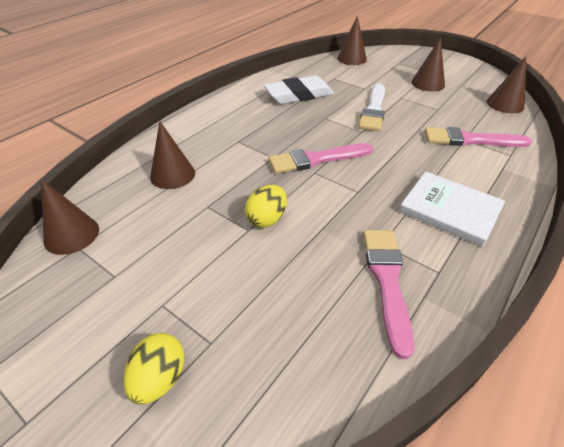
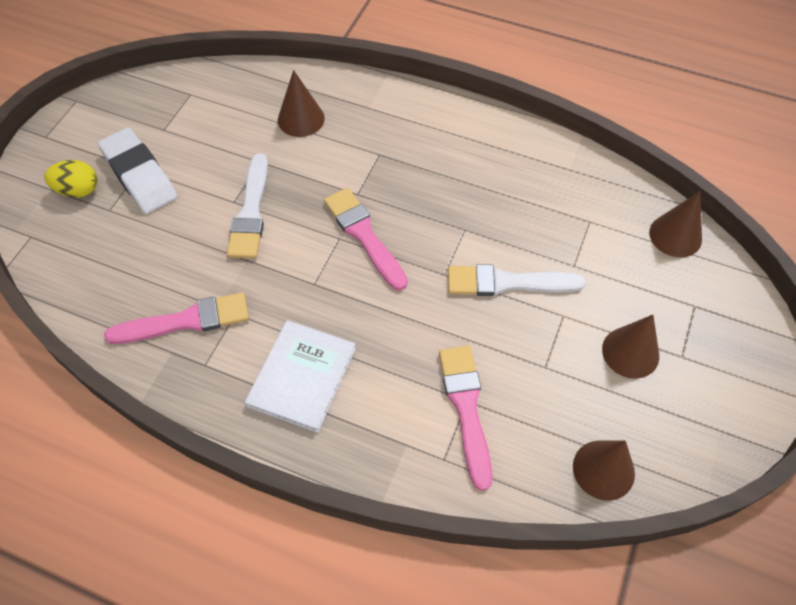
camera: 75 degrees right, 15 degrees up
brown cone [41,179,99,255] -> none
yellow egg [245,185,287,228] -> white brush [227,153,268,259]
white eraser [264,75,334,104] -> white eraser moved to [98,127,177,214]

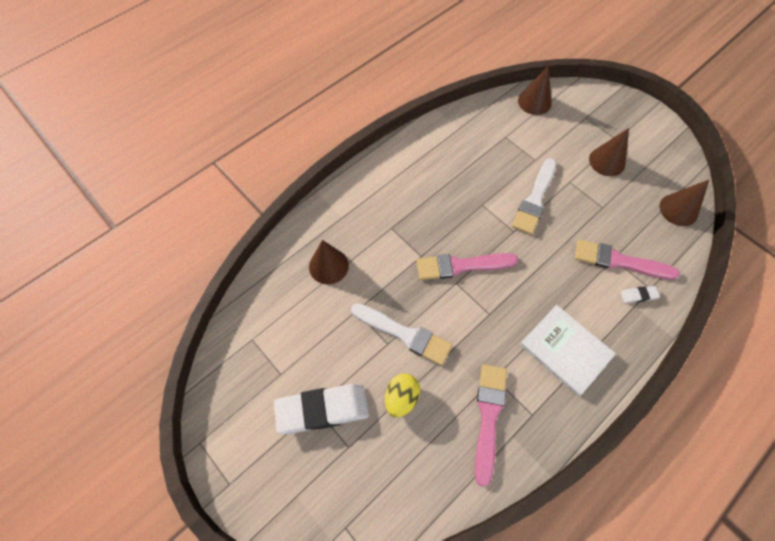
camera: 65 degrees left, 5 degrees up
yellow egg [44,160,97,198] -> yellow egg moved to [385,374,420,418]
none -> white eraser [621,286,660,303]

